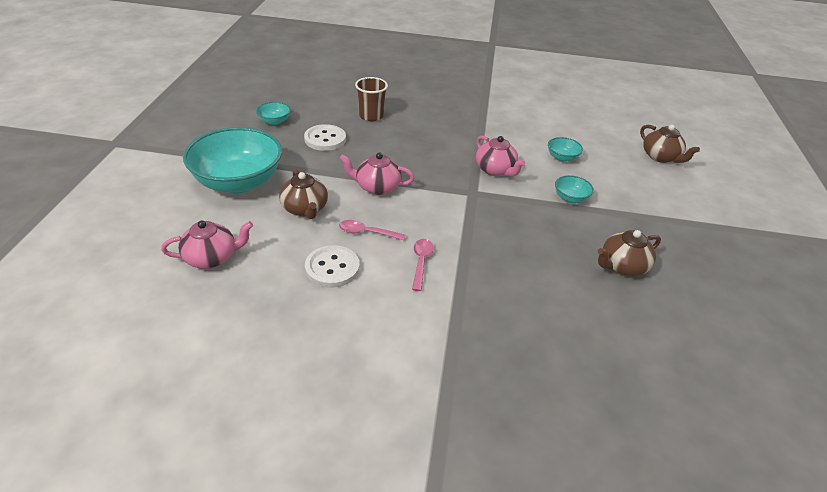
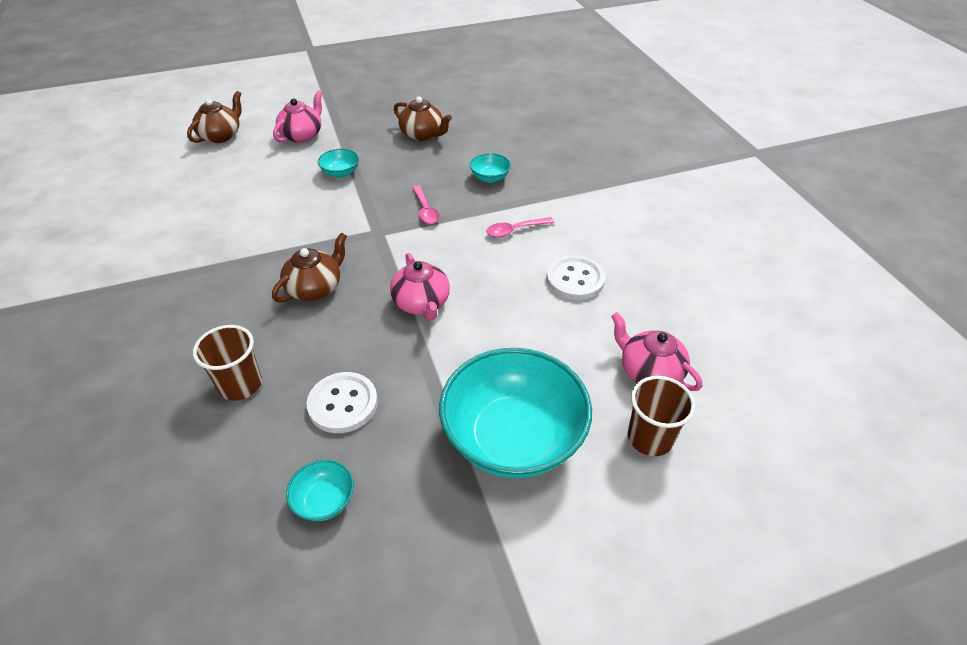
camera: 115 degrees left, 5 degrees up
brown teapot [279,169,328,219] -> brown teapot moved to [272,232,347,303]
pink spoon [339,220,405,240] -> pink spoon moved to [412,185,440,224]
pink teapot [476,136,525,177] -> pink teapot moved to [273,90,322,143]
turquoise bowl [548,137,583,162] -> turquoise bowl moved to [470,153,511,183]
none -> brown cup [628,376,695,456]

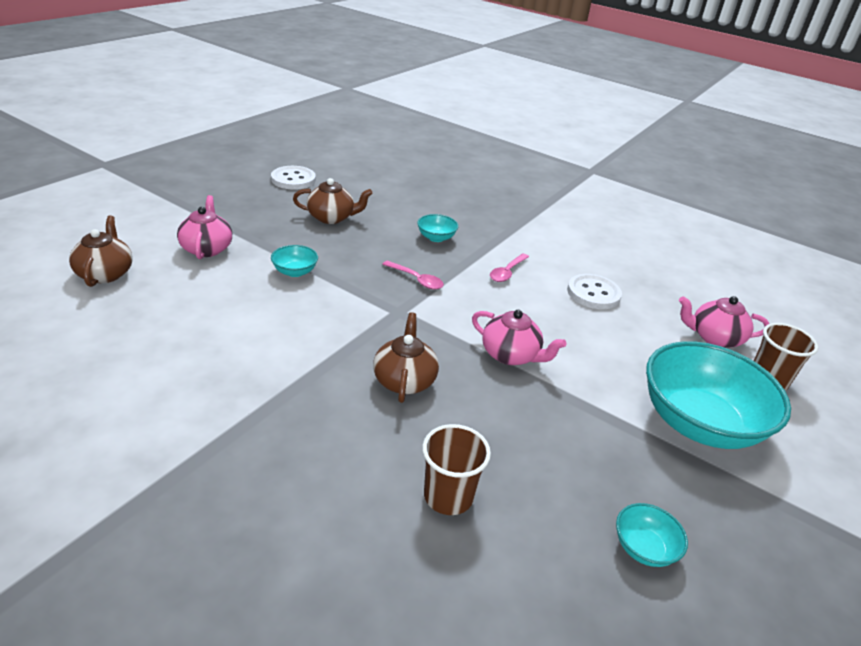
camera: 40 degrees left, 10 degrees down
white button [307,372,378,433] -> white button moved to [271,166,316,190]

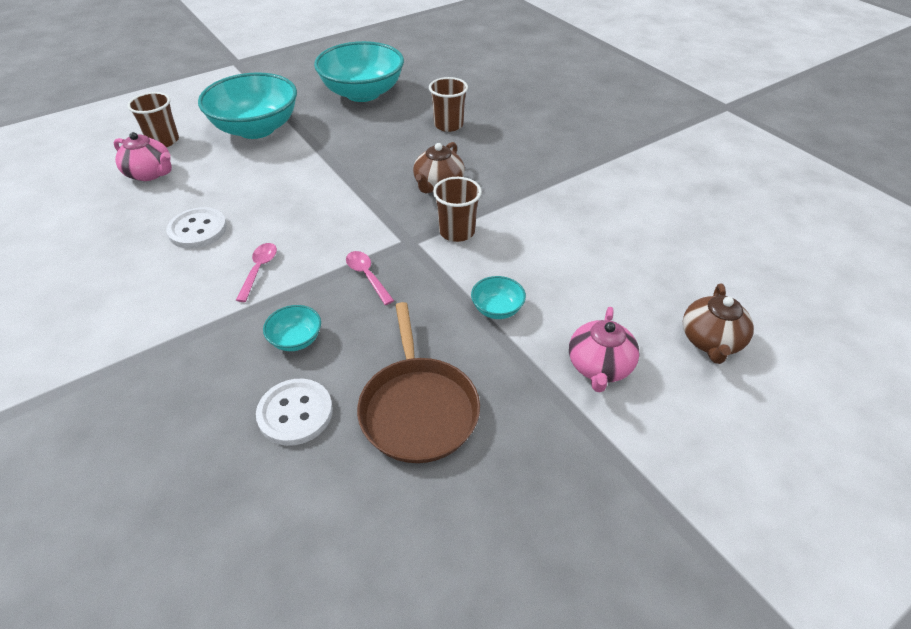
camera: 155 degrees left, 10 degrees up
white button [271,166,316,190] -> white button moved to [256,379,333,446]
brown teapot [293,178,373,224] -> brown pan [357,302,480,463]
pink teapot [472,310,566,365] -> none
pink spoon [490,253,529,282] -> pink spoon turned 45 degrees counterclockwise [236,243,277,302]
turquoise bowl [616,503,688,567] -> turquoise bowl [314,41,404,102], size x2.38
none -> brown cup [433,177,482,242]

